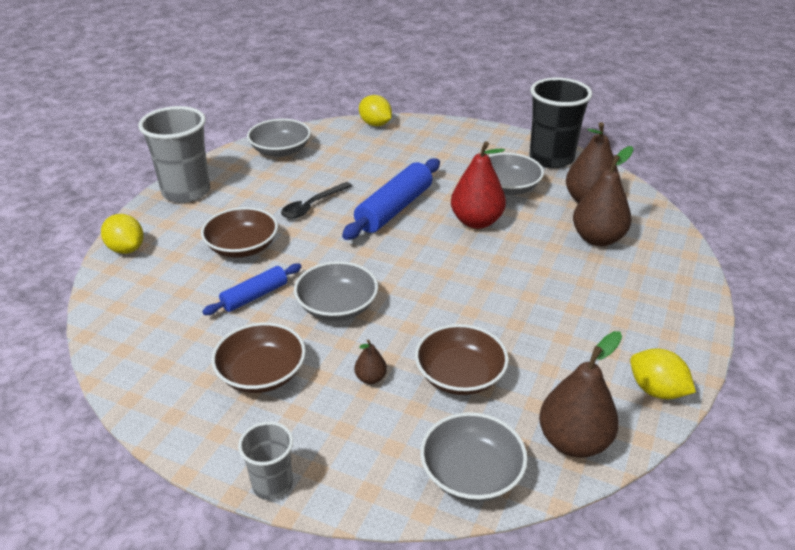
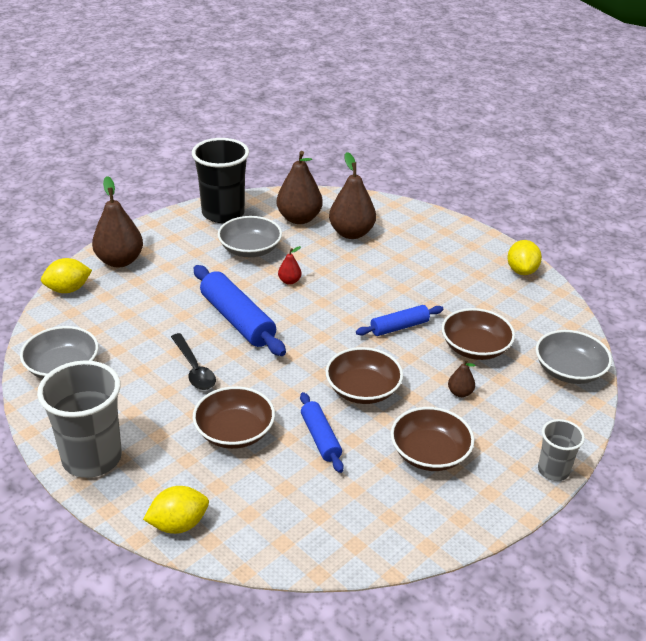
camera: 70 degrees left, 0 degrees up
grey bowl [294,261,378,321] -> brown bowl [326,347,403,404]
red pear [451,141,506,229] -> red pear [278,246,301,285], size x0.47
brown pear [539,331,622,458] -> brown pear moved to [92,176,143,268]
yellow lemon [630,348,696,399] -> yellow lemon turned 60 degrees counterclockwise [507,240,542,275]
none -> blue rolling pin [356,305,443,336]

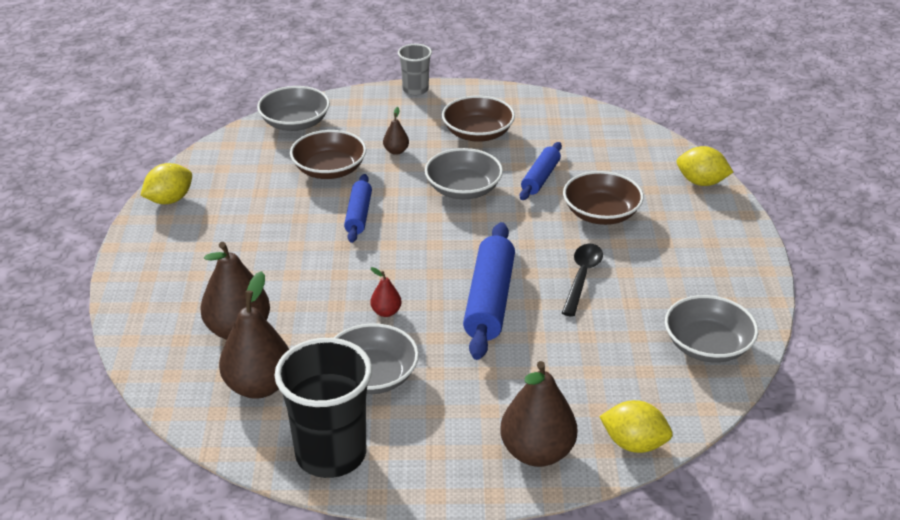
camera: 135 degrees left, 0 degrees up
grey cup [37,360,122,478] -> none
brown bowl [326,347,403,404] -> grey bowl [425,148,503,199]
blue rolling pin [356,305,443,336] -> blue rolling pin turned 75 degrees clockwise [344,174,372,243]

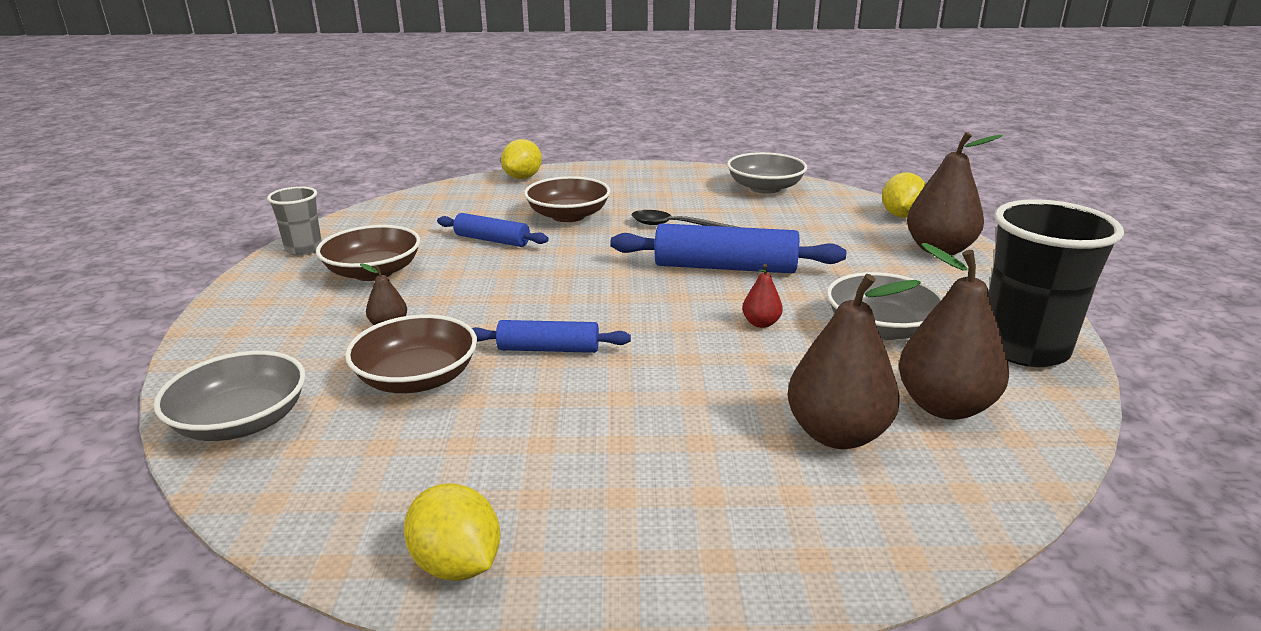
camera: 90 degrees left, 10 degrees down
grey cup [398,44,432,95] -> grey cup moved to [267,186,322,256]
grey bowl [425,148,503,199] -> none

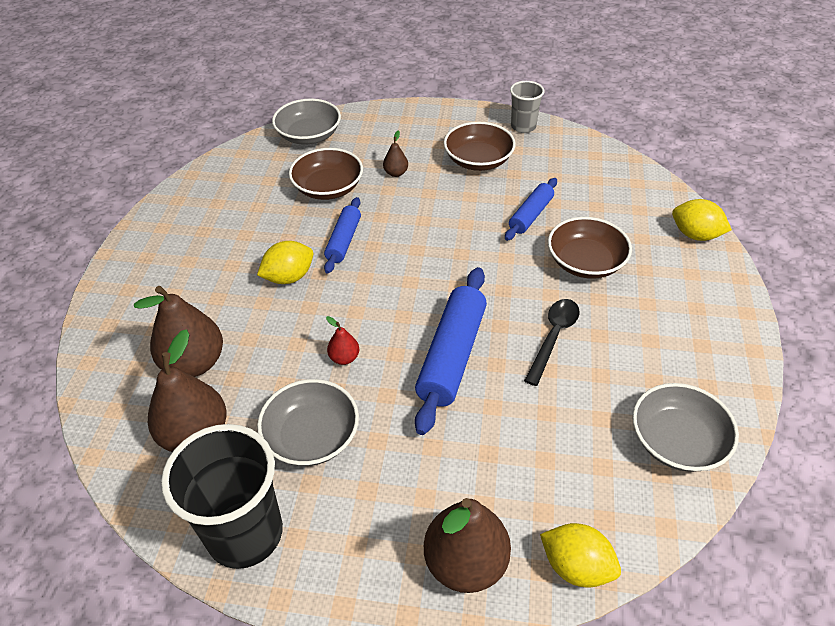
camera: 100 degrees right, 20 degrees up
yellow lemon [404,483,500,581] -> yellow lemon moved to [257,241,313,284]

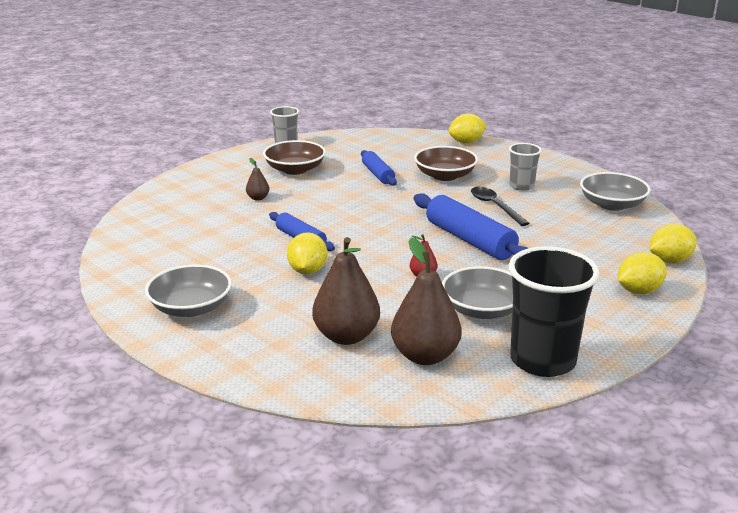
camera: 55 degrees left, 20 degrees down
grey bowl [272,99,341,144] -> grey bowl moved to [145,264,232,317]
brown bowl [289,148,363,200] -> none
brown pear [424,498,511,593] -> yellow lemon [618,252,666,294]
none -> grey cup [509,143,542,191]

